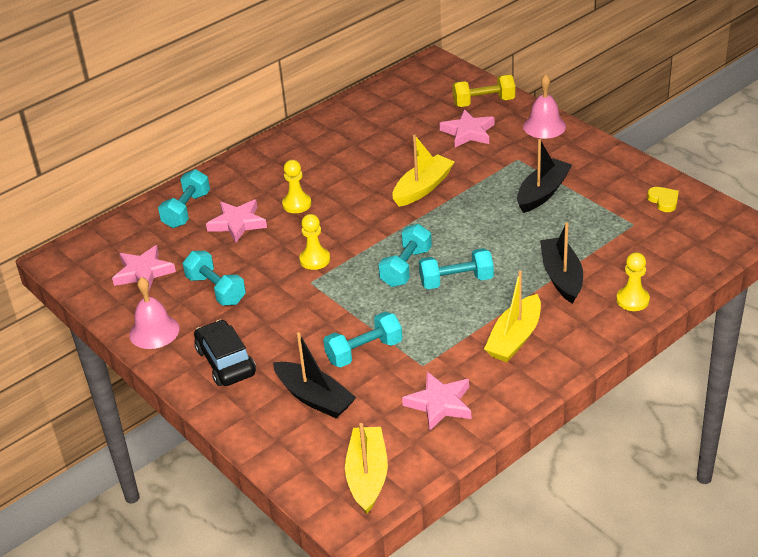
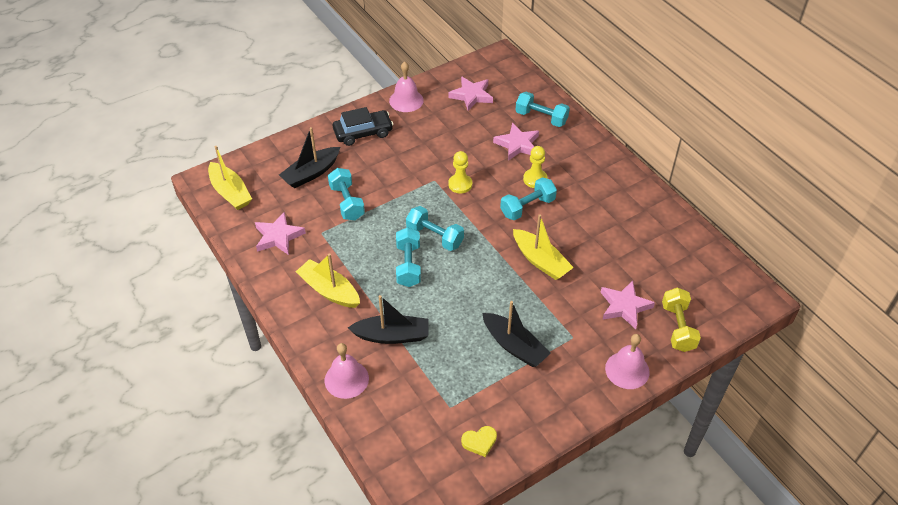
camera: 95 degrees right, 10 degrees up
turquoise dumbbell [183,251,246,306] -> turquoise dumbbell moved to [500,177,557,220]
yellow boat [345,423,388,514] -> yellow boat turned 45 degrees clockwise [208,146,252,210]
yellow pawn [616,252,650,311] -> pink bell [325,343,369,399]

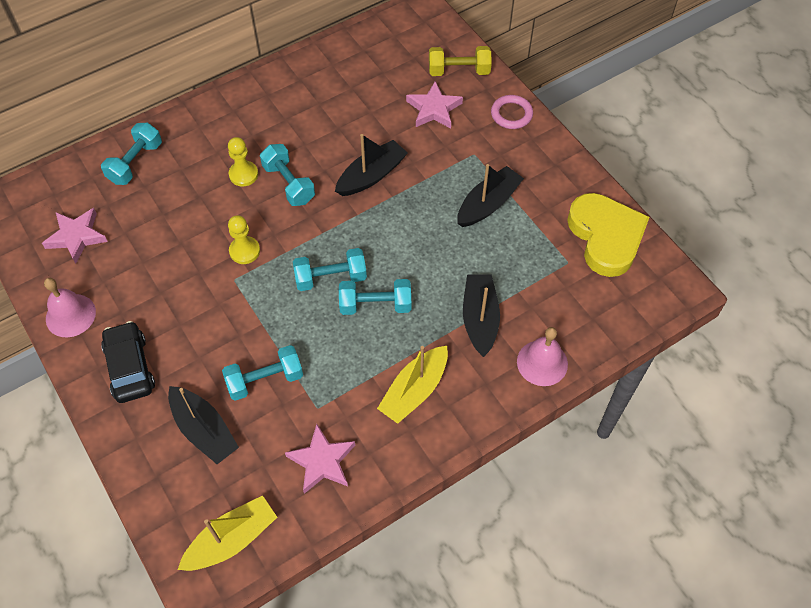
camera: 90 degrees left, 10 degrees up
turquoise dumbbell [406,206,464,251] -> turquoise dumbbell turned 45 degrees clockwise [293,248,367,291]
yellow heart [461,426,497,457] -> yellow heart [567,193,650,277], size x2.49
pink star [493,123,539,161] -> none
yellow boat [513,214,574,280] -> black boat [335,134,408,196]
pink bell [605,334,650,389] -> pink ring [491,95,533,129]

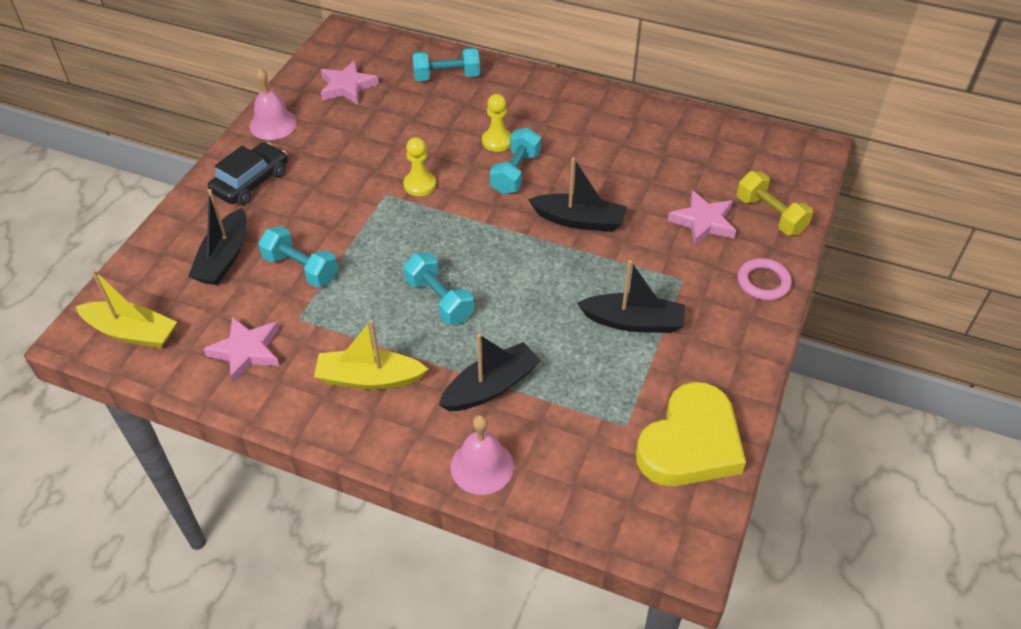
camera: 55 degrees right, 10 degrees down
turquoise dumbbell [293,248,367,291] -> none

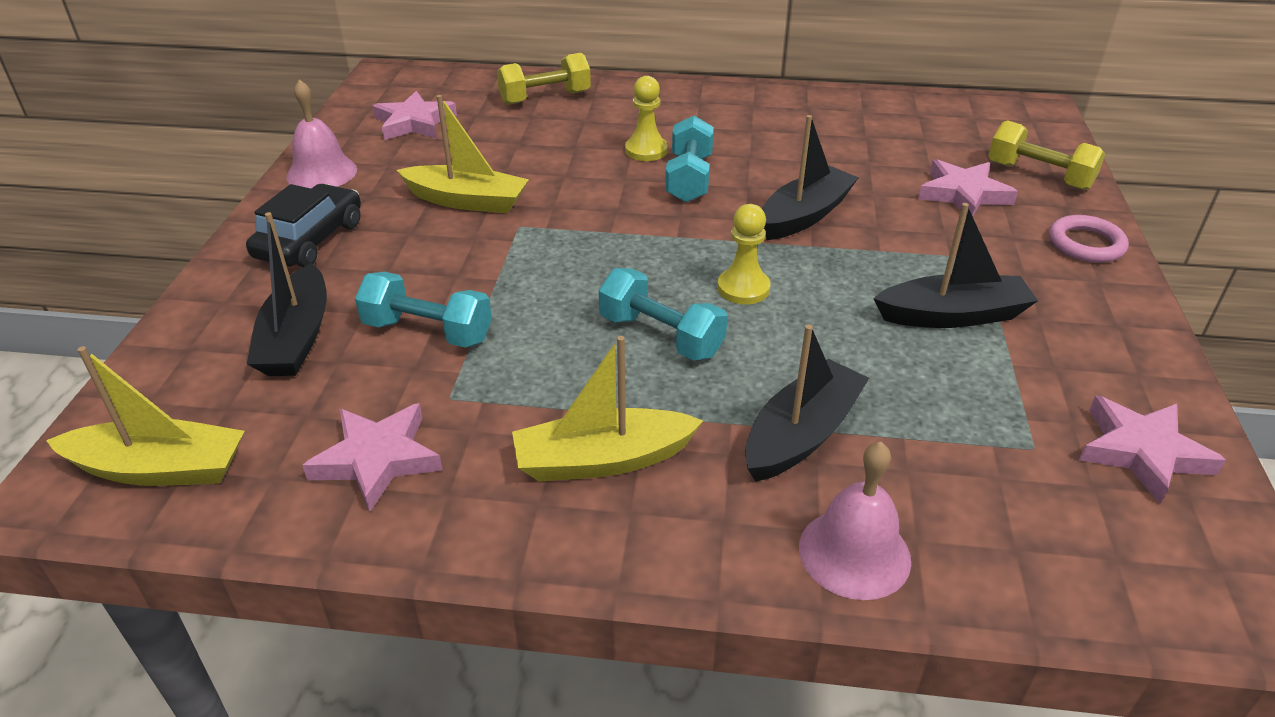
camera: 15 degrees left, 10 degrees down
yellow pawn [403,137,436,196] -> yellow pawn moved to [718,204,771,304]
turquoise dumbbell [412,47,480,81] -> yellow dumbbell [497,53,591,105]
black boat [528,157,627,232] -> black boat turned 45 degrees counterclockwise [762,115,859,240]
yellow heart [636,382,746,486] -> pink star [1079,396,1226,503]
none -> yellow boat [397,95,529,213]

